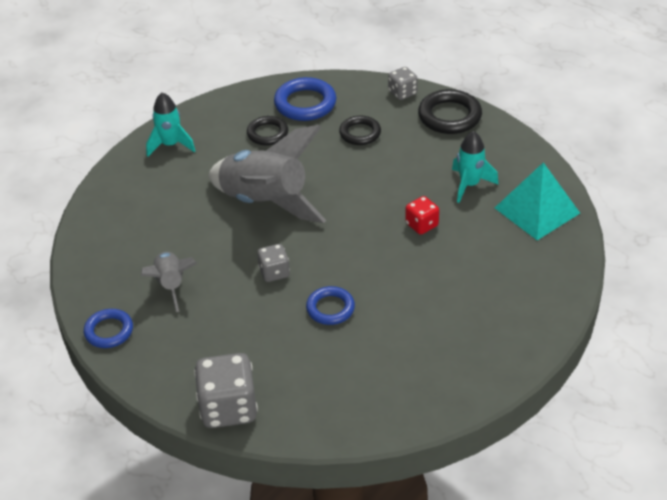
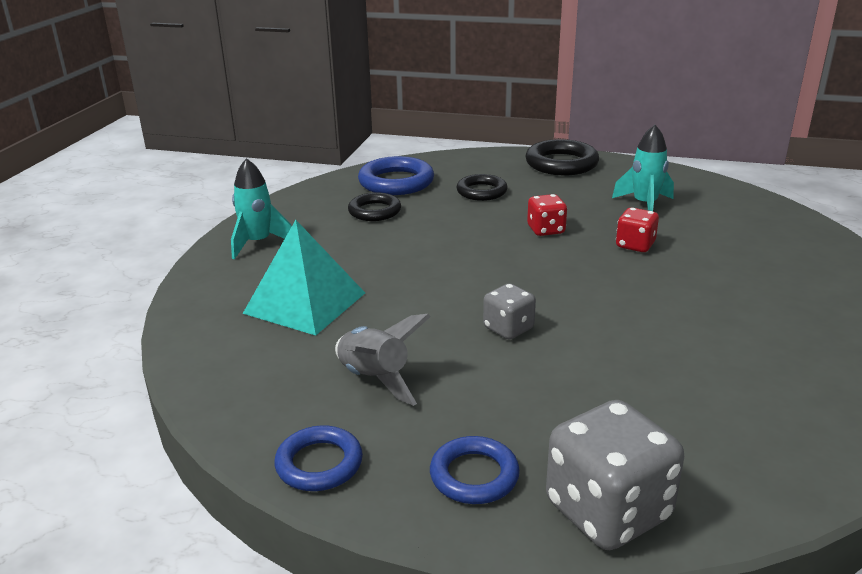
camera: 25 degrees left, 15 degrees down
grey rocket [209,125,326,223] -> none
blue ring [306,286,355,325] -> blue ring moved to [430,436,520,504]
grey dice [388,67,418,100] -> none
turquoise pyramid [495,162,580,240] -> turquoise pyramid moved to [243,220,365,336]
none -> red dice [527,194,567,236]

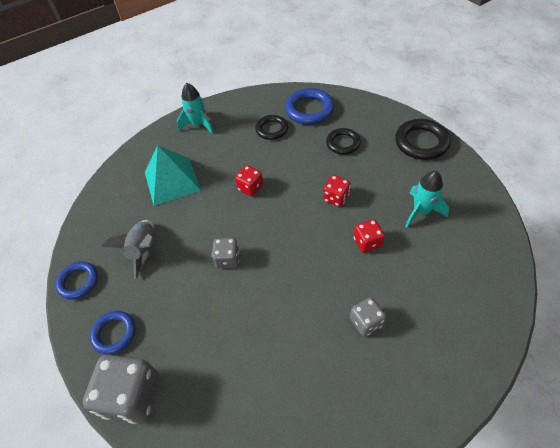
camera: 45 degrees right, 25 degrees up
none -> red dice [235,165,263,197]
none -> grey dice [350,297,386,336]

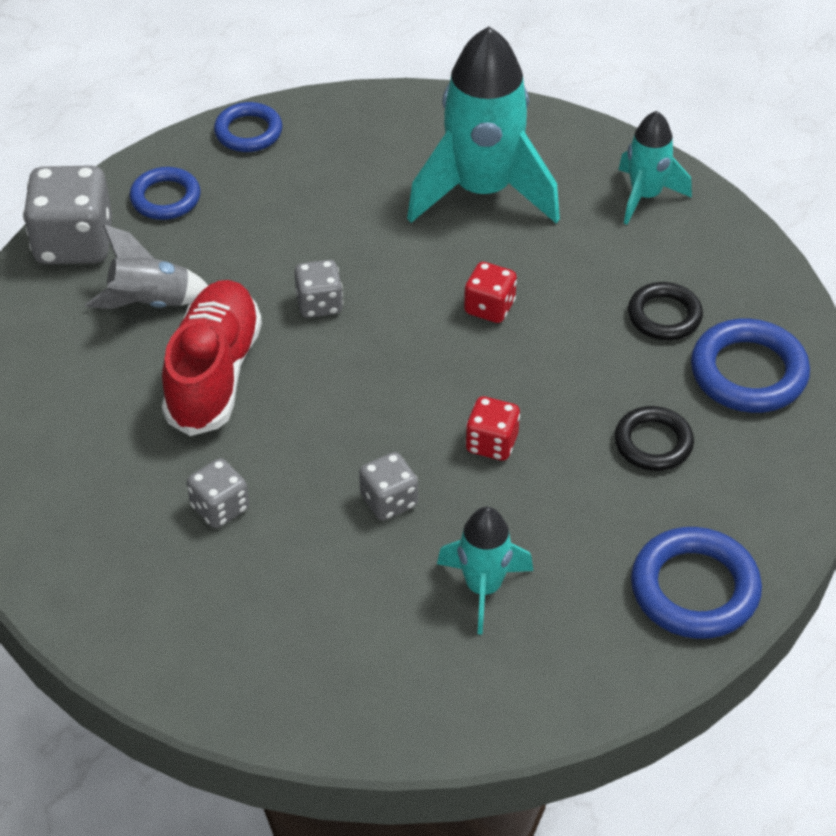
camera: 75 degrees right, 5 degrees down
grey rocket [101,220,155,279] -> grey rocket moved to [85,224,208,309]
turquoise pyramid [145,146,201,206] -> turquoise rocket [407,27,560,224]
red dice [354,219,385,253] -> grey dice [359,452,418,521]
black ring [395,119,451,160] -> blue ring [631,527,762,639]
none -> red shoe [162,280,262,436]

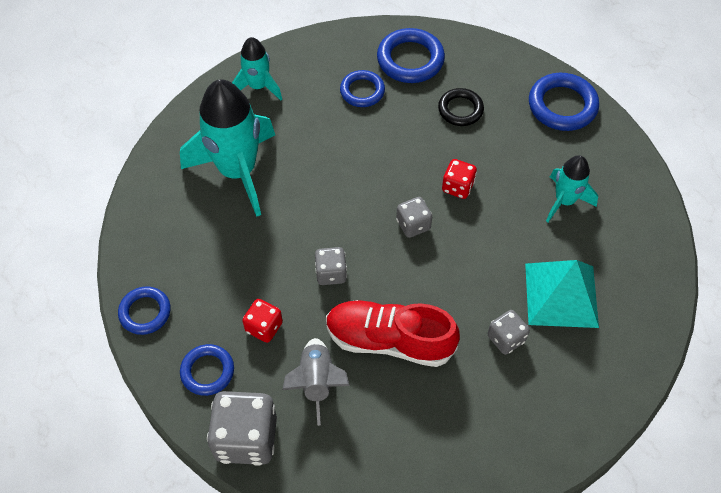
camera: 85 degrees left, 10 degrees up
grey dice [359,452,418,521] -> grey dice moved to [396,197,432,238]
red dice [464,262,517,323] -> red dice moved to [242,299,283,343]
black ring [628,282,703,340] -> blue ring [340,70,385,107]
none -> turquoise pyramid [525,260,599,328]

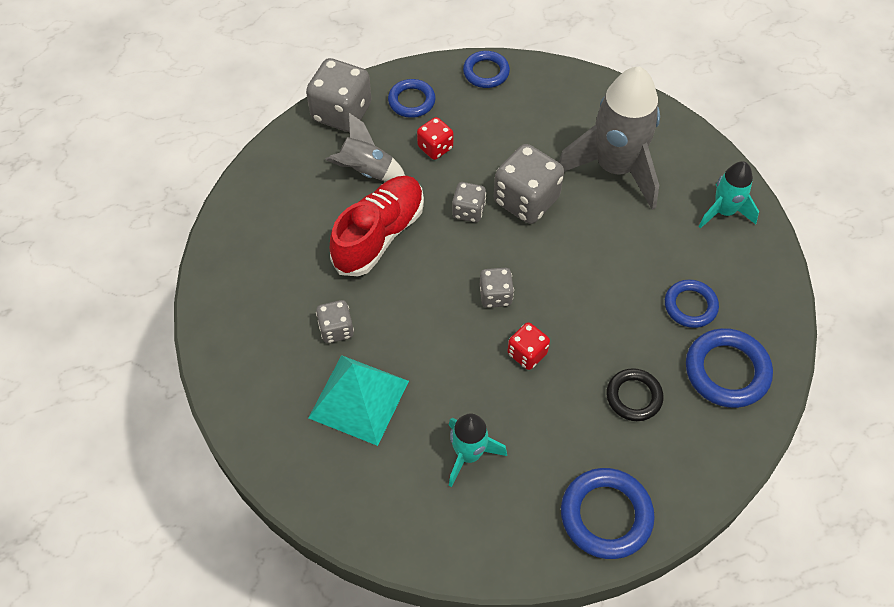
camera: 110 degrees right, 0 degrees up
turquoise rocket [180,79,275,217] -> grey rocket [559,66,660,210]
none -> grey dice [494,144,564,224]

